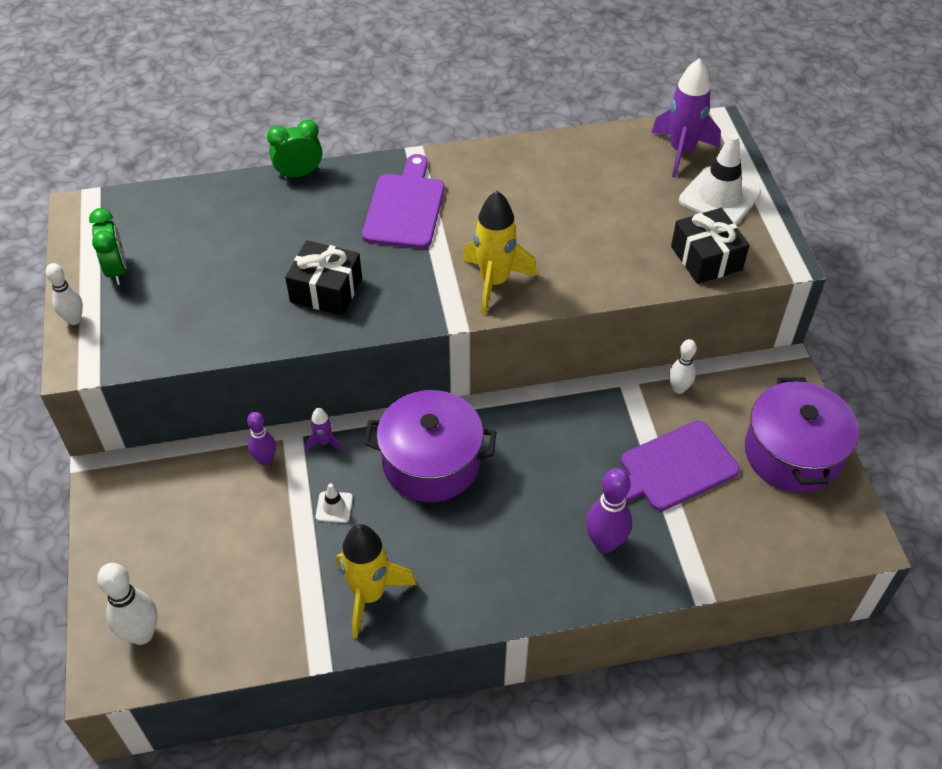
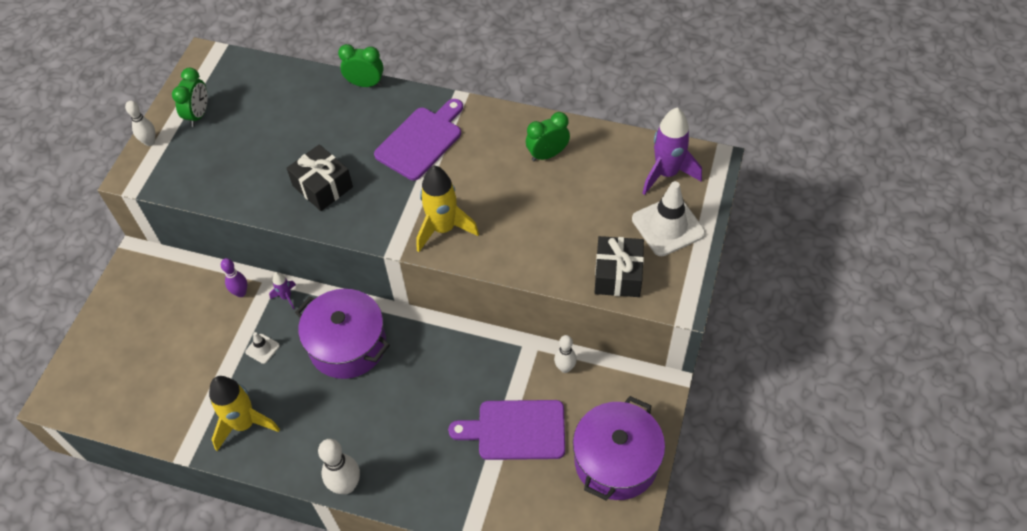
camera: 30 degrees right, 5 degrees up
white bowling pin [97,563,158,645] -> white bowling pin moved to [318,439,360,494]
purple bowling pin [586,468,632,553] -> none
none -> green clock [526,112,570,162]

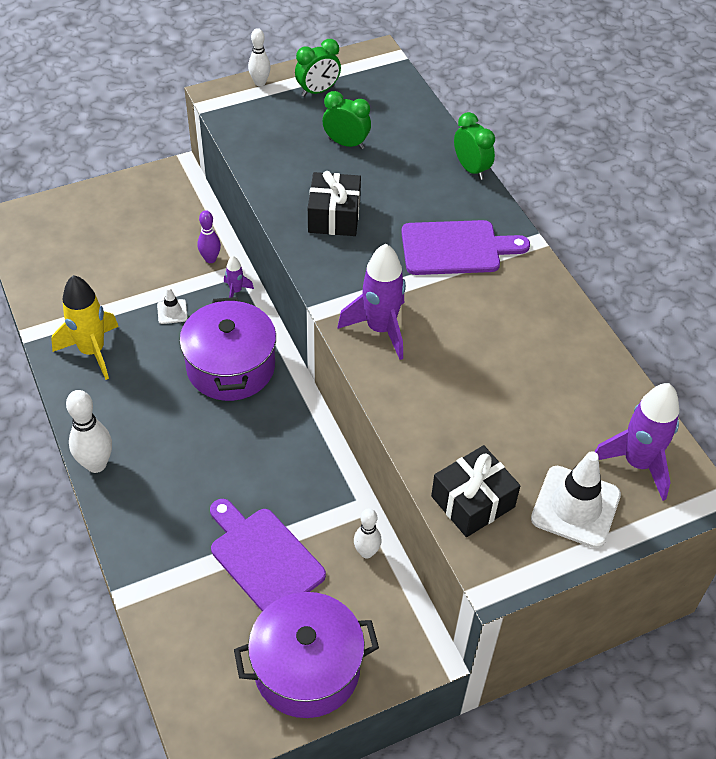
camera: 45 degrees right, 5 degrees down
yellow rocket [416,166,479,252] -> purple rocket [337,244,406,360]
green clock [526,112,570,162] -> green clock moved to [322,91,371,149]

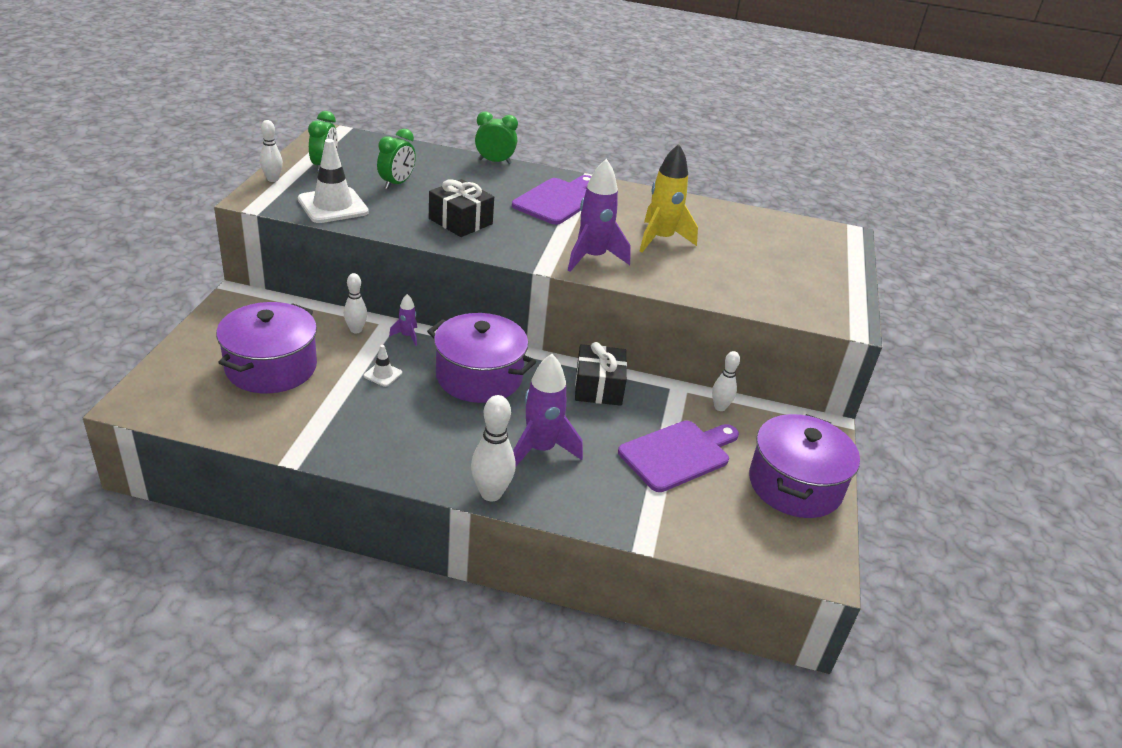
camera: 55 degrees left, 15 degrees down
yellow rocket [51,275,119,380] -> yellow rocket moved to [639,144,698,253]
purple bowling pin [198,210,221,263] -> white bowling pin [344,273,367,333]
purple cutting board [210,499,326,612] -> purple cutting board turned 150 degrees clockwise [618,421,739,492]
green clock [322,91,371,149] -> green clock turned 150 degrees clockwise [377,128,416,189]
black gift [431,445,520,537] -> black gift moved to [575,342,627,406]
white traffic cone [531,451,621,548] -> white traffic cone moved to [298,139,369,223]
purple rocket [595,383,679,501] -> purple rocket moved to [513,354,583,466]
none -> purple pot [216,302,317,394]

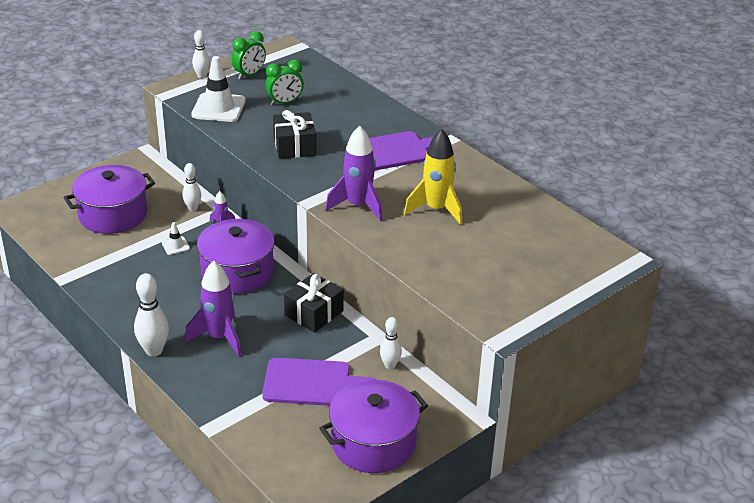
camera: 40 degrees right, 0 degrees up
green clock [475,112,518,164] -> none

